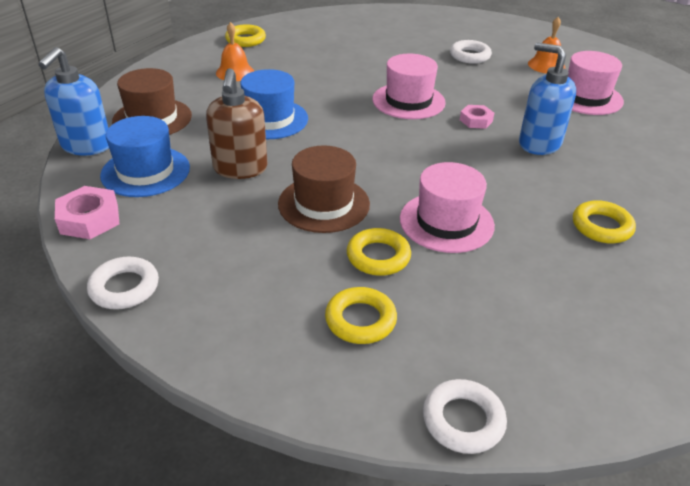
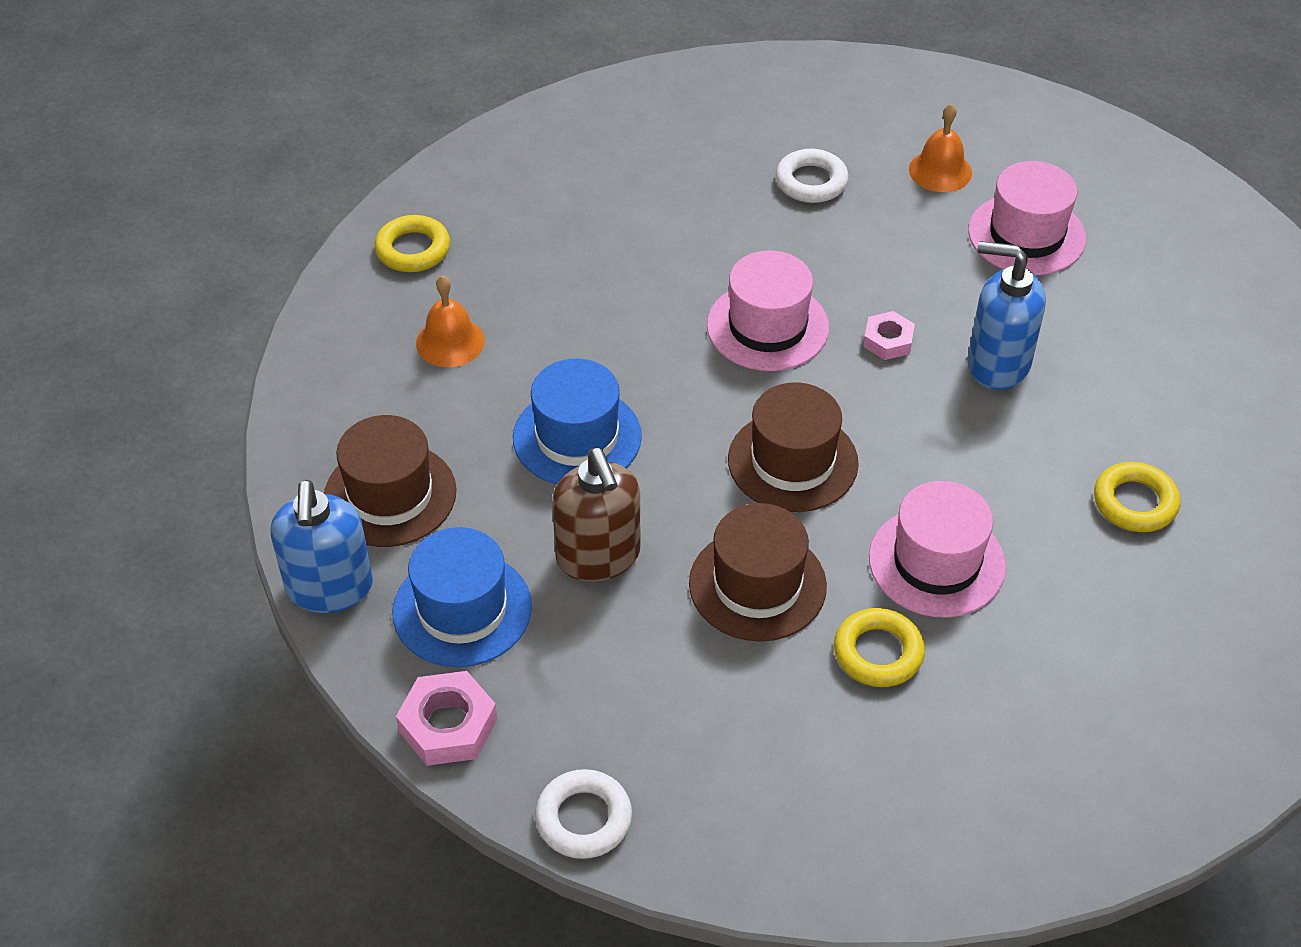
camera: 20 degrees left, 10 degrees up
yellow ring [325,287,397,344] -> none
white ring [423,379,507,454] -> none
none -> brown hat [728,383,859,512]

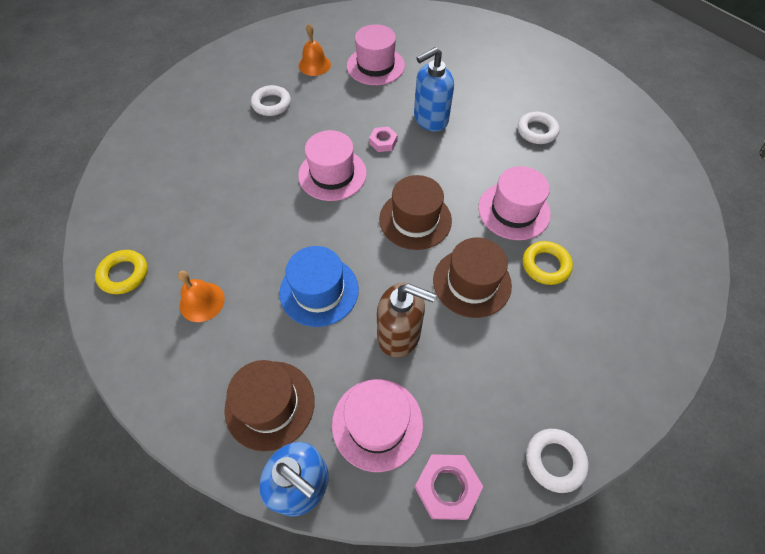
camera: 50 degrees left, 10 degrees up
blue hat [392,527,532,667] -> pink hat [332,379,423,472]
yellow ring [1094,462,1180,532] -> white ring [518,112,560,144]

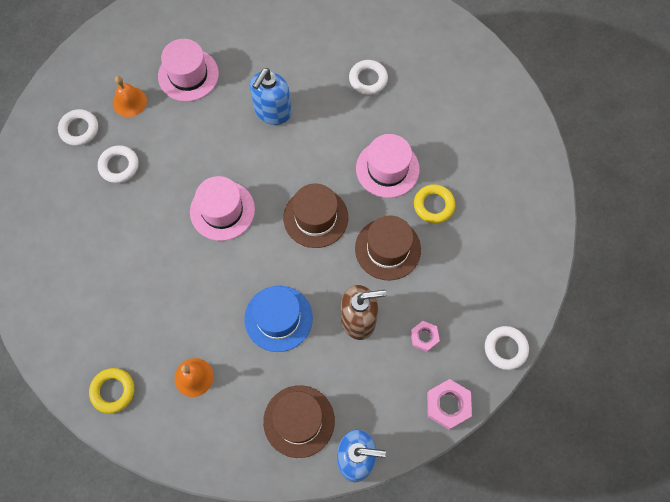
camera: 30 degrees left, 10 degrees up
pink hat [332,379,423,472] -> none
pink nut [369,127,398,152] -> pink nut moved to [410,321,440,352]
none -> white ring [58,109,98,146]

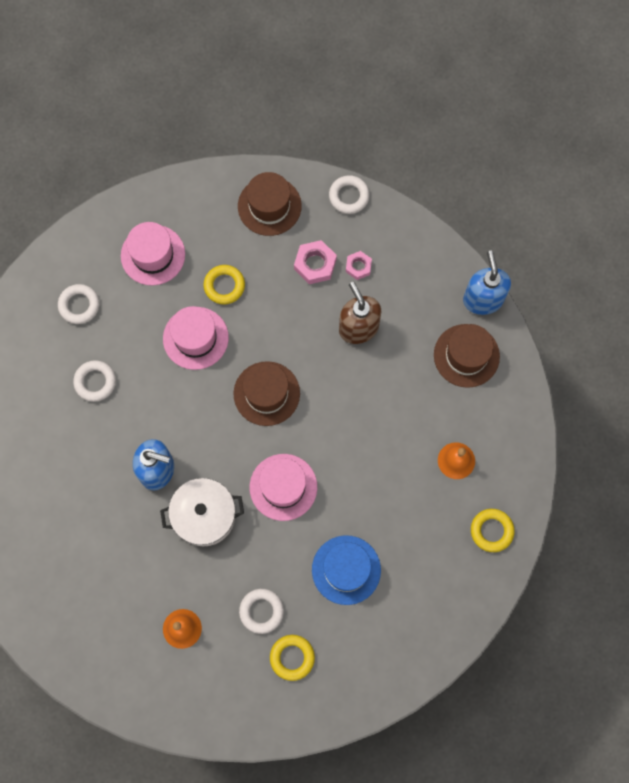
camera: 105 degrees left, 5 degrees up
white ring [58,109,98,146] -> white ring moved to [58,284,99,324]
pink hat [158,39,219,102] -> pink hat moved to [121,222,185,286]
blue hat [244,286,313,352] -> blue hat moved to [312,535,381,605]
brown hat [355,215,421,281] -> brown hat moved to [238,172,302,236]
pink nut [427,379,472,430] -> pink nut moved to [294,240,337,284]
none -> white pot [160,478,244,546]
none -> yellow ring [270,635,315,681]

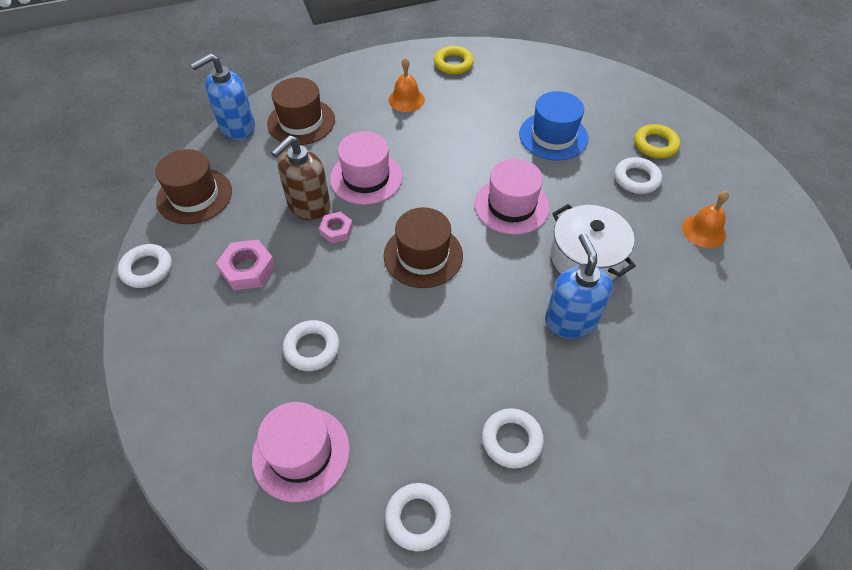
camera: 115 degrees left, 20 degrees down
pink hat [163,306,229,370] -> pink hat moved to [330,131,403,205]
yellow ring [203,265,245,305] -> white ring [283,320,339,371]
brown hat [238,172,302,236] -> brown hat moved to [156,149,232,224]
pink nut [346,251,372,280] -> pink nut moved to [319,212,353,243]

